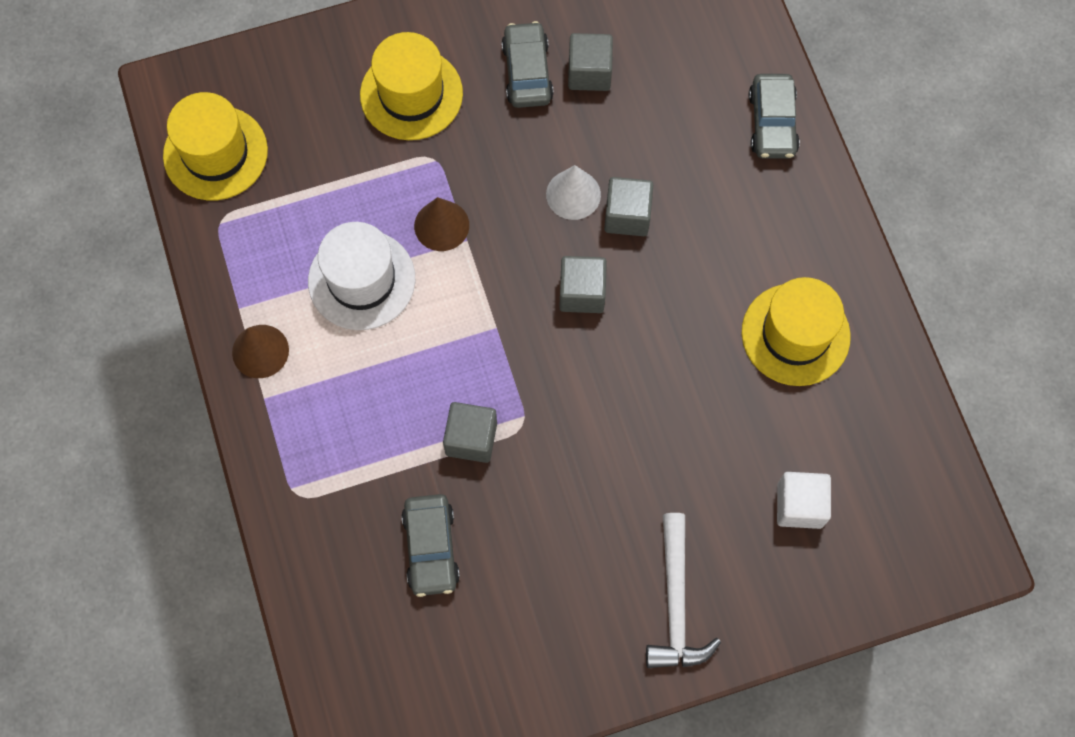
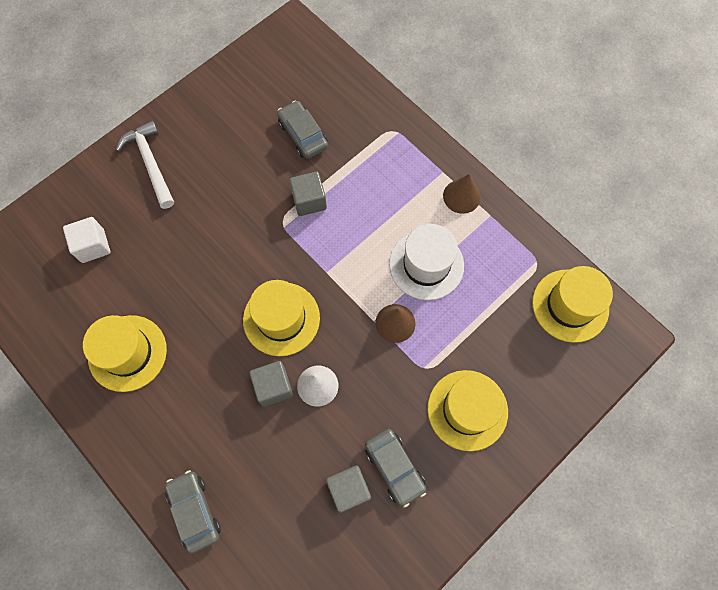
camera: 155 degrees right, 0 degrees up
grey cube [559,256,607,313] -> yellow hat [243,280,320,356]

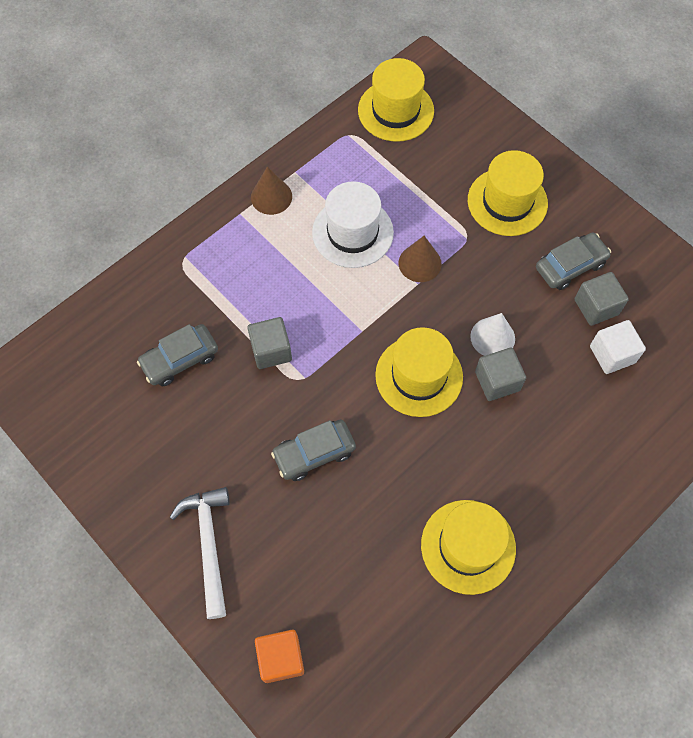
camera: 90 degrees left, 5 degrees down
white cube [63,217,110,263] -> white cube moved to [590,320,646,374]
white hammer [116,120,174,209] -> white hammer turned 105 degrees clockwise [170,487,230,619]
grey car [165,470,221,554] -> grey car moved to [271,420,356,481]
none -> orange cube [255,630,304,683]

